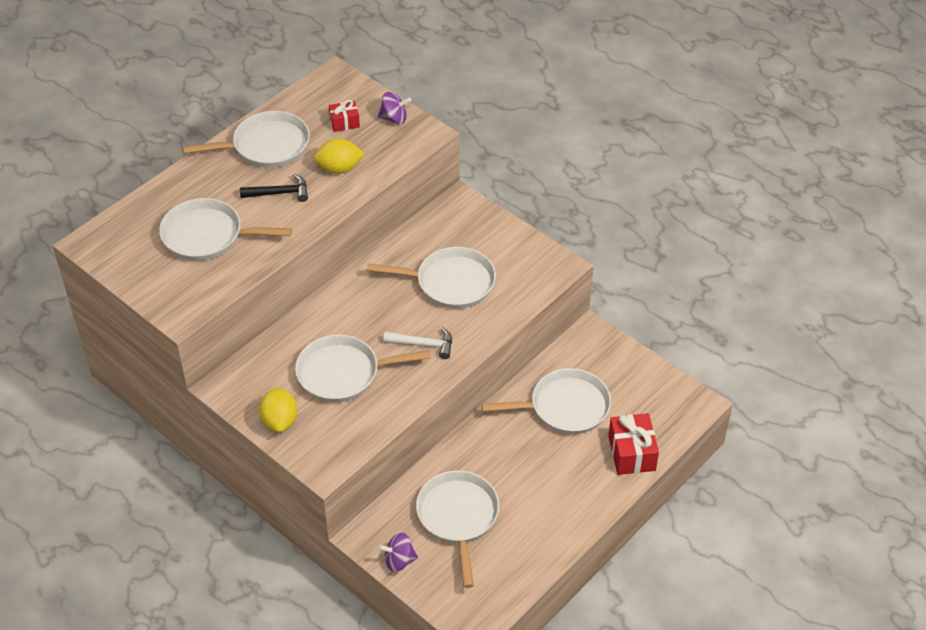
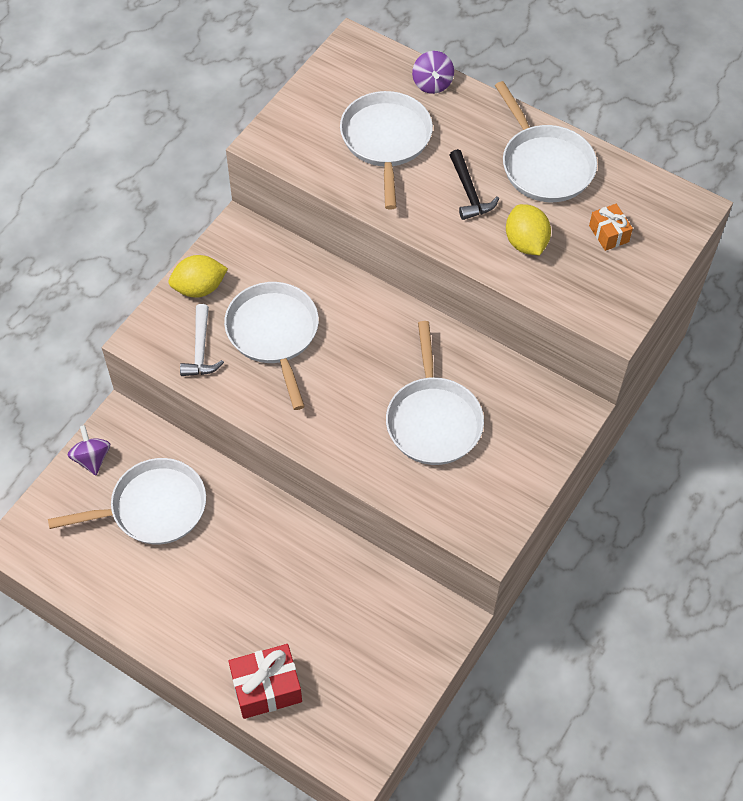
camera: 80 degrees right, 10 degrees up
red gift [329,100,360,132] -> orange gift [589,204,633,251]
purple spinning top [378,92,412,124] -> purple spinning top moved to [412,51,454,94]
white hammer [383,327,452,359] -> white hammer moved to [180,304,224,376]
white pan [481,368,611,434] -> none

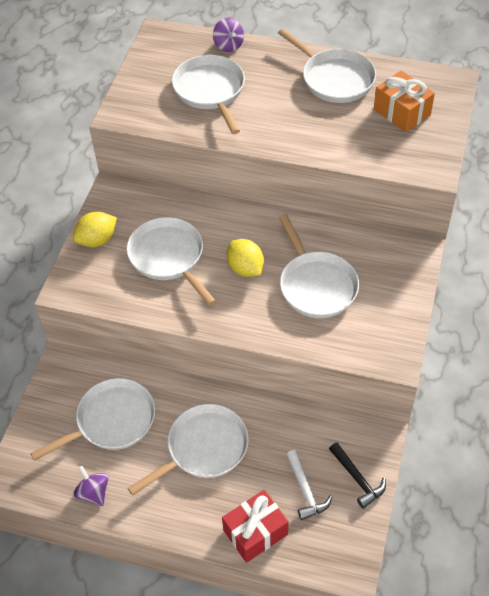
camera: 15 degrees left, 5 degrees down
purple spinning top [67,425,110,475] -> purple spinning top moved to [74,466,109,506]
white hammer [180,304,224,376] -> white hammer moved to [286,450,332,520]
black hammer [450,149,499,220] -> black hammer moved to [329,443,386,509]
yellow lemon [506,204,551,255] -> yellow lemon moved to [227,239,264,277]
orange gift [589,204,633,251] -> orange gift [374,71,435,132], size x1.69
none -> white pan [127,404,249,496]

